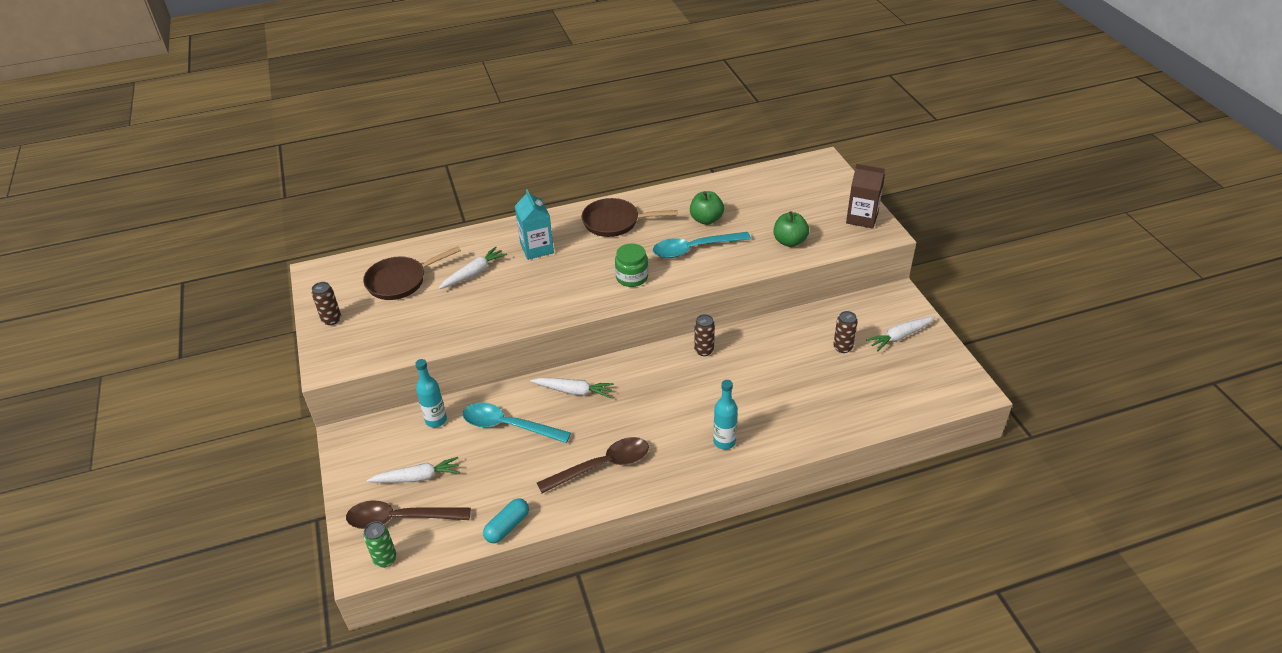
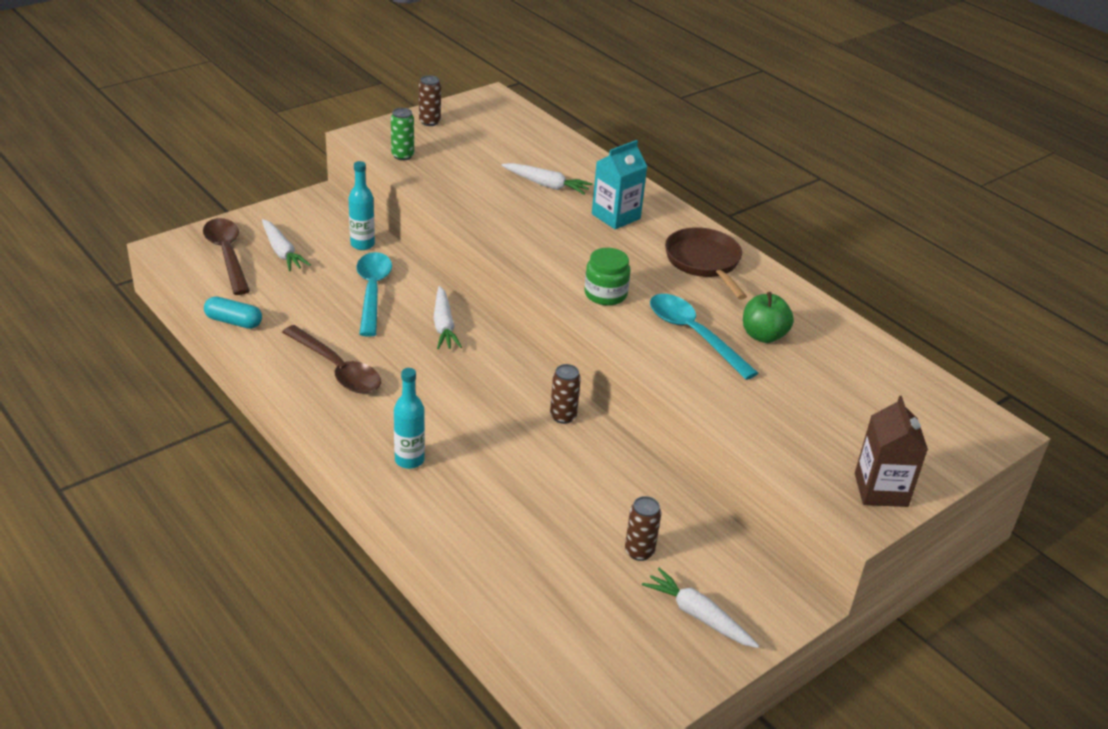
camera: 65 degrees right, 5 degrees down
brown pan [363,246,461,300] -> none
green can [363,521,397,567] -> green can moved to [391,108,414,161]
green apple [774,211,809,247] -> none

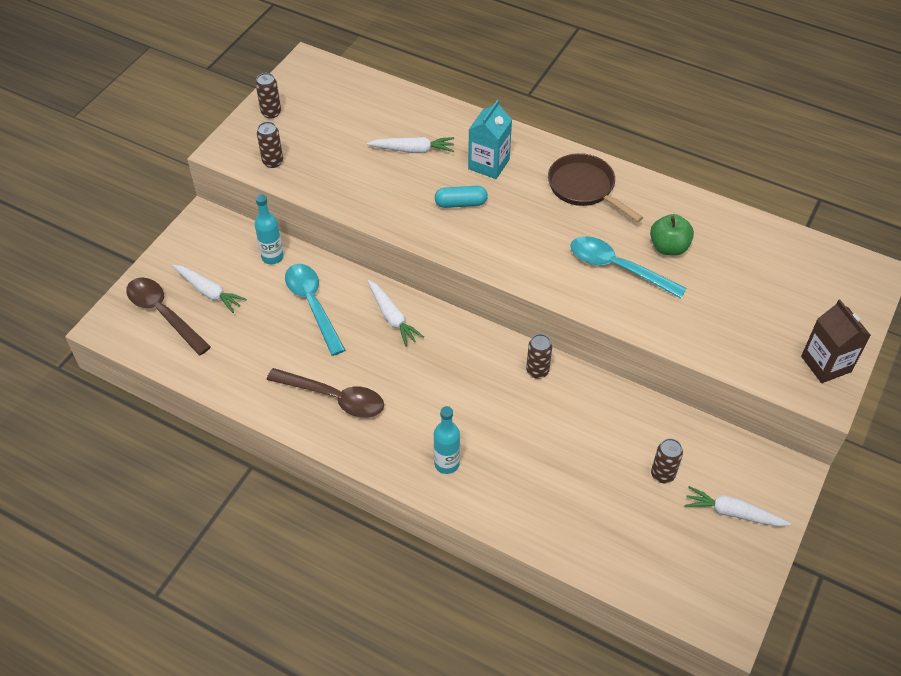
camera: 20 degrees left, 15 degrees up
turquoise capsule [204,296,262,329] -> turquoise capsule moved to [435,186,488,208]
green can [391,108,414,161] -> brown can [257,122,283,168]
green jar [584,248,631,305] -> none

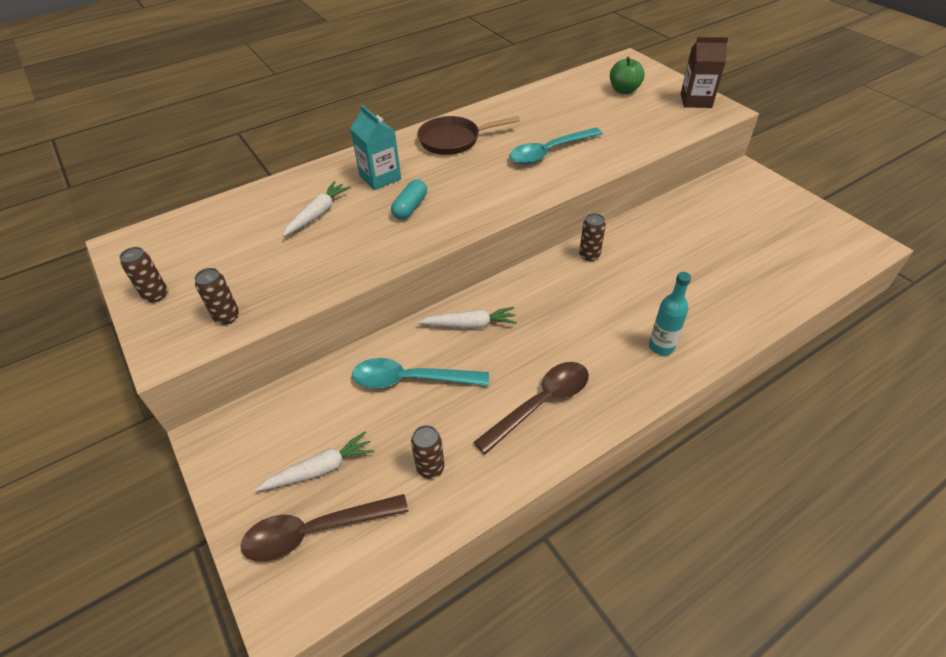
camera: 60 degrees left, 5 degrees down
turquoise bottle [255,194,284,264] -> none
green apple [650,214,694,256] -> green apple moved to [610,57,645,94]
brown can [651,438,683,483] -> brown can moved to [411,425,445,479]
white carrot [684,486,791,526] -> none

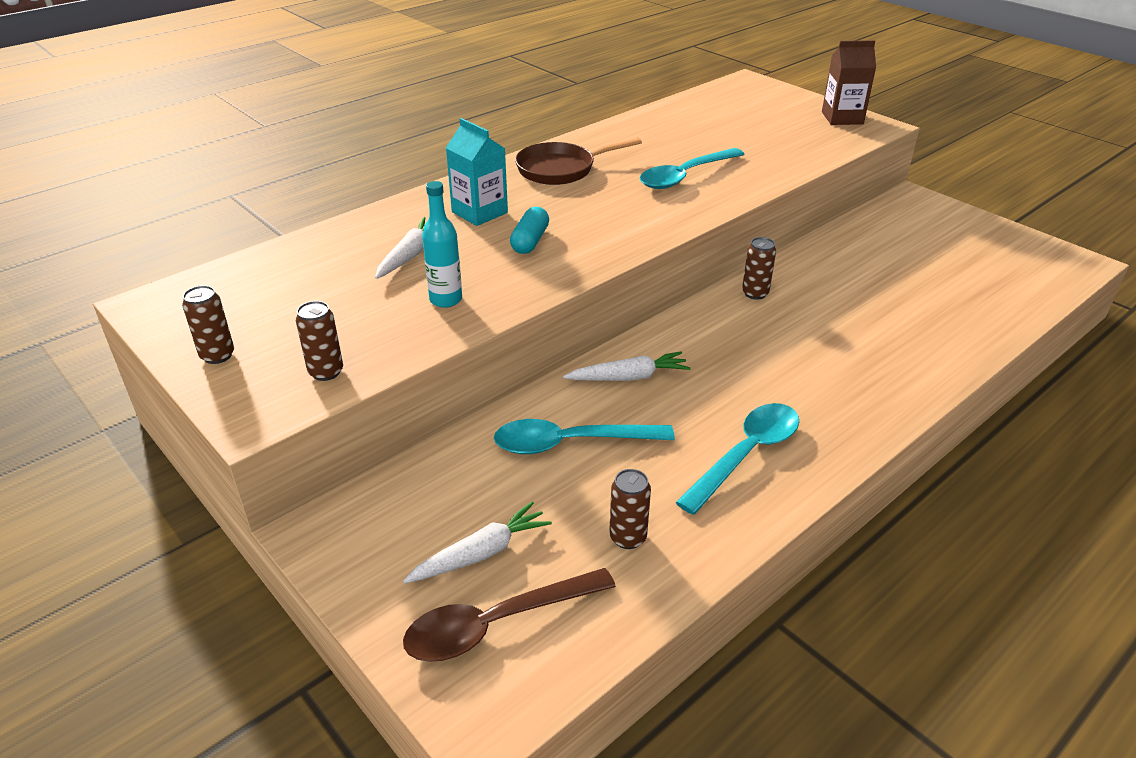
camera: 10 degrees left, 10 degrees down
brown spoon [474,362,589,454] -> turquoise spoon [675,403,799,515]
green apple [610,57,645,94] -> none
turquoise bottle [649,272,691,355] -> turquoise bottle moved to [422,181,462,308]

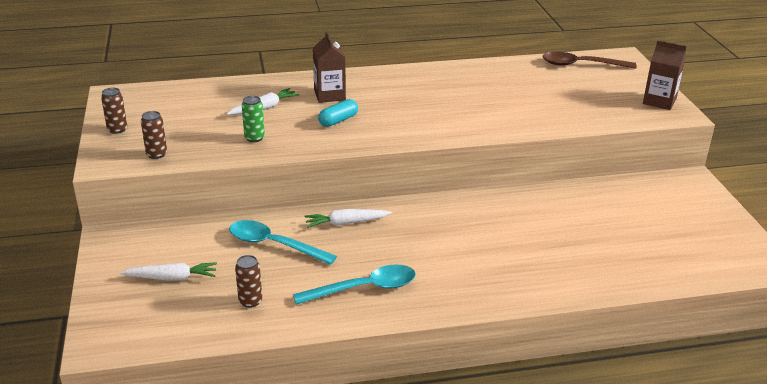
camera: 30 degrees right, 5 degrees down
brown spoon [403,568,616,662] -> brown spoon moved to [542,52,637,69]
turquoise bottle [422,181,462,308] -> green can [242,96,265,142]
turquoise carton [446,118,508,226] -> brown carton [313,32,346,103]
brown pan [515,138,642,185] -> none
white carrot [563,351,691,381] -> white carrot turned 150 degrees clockwise [304,209,392,228]
turquoise spoon [640,148,744,189] -> none
brown can [742,237,776,300] -> none

